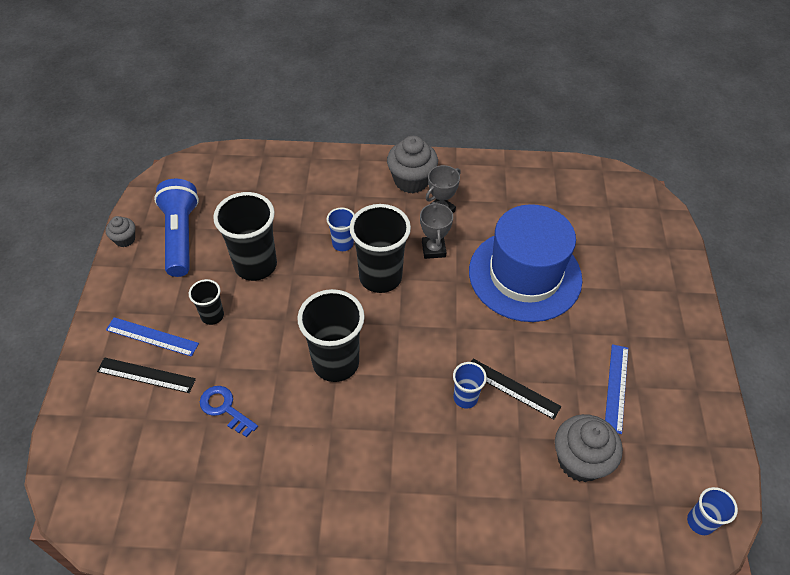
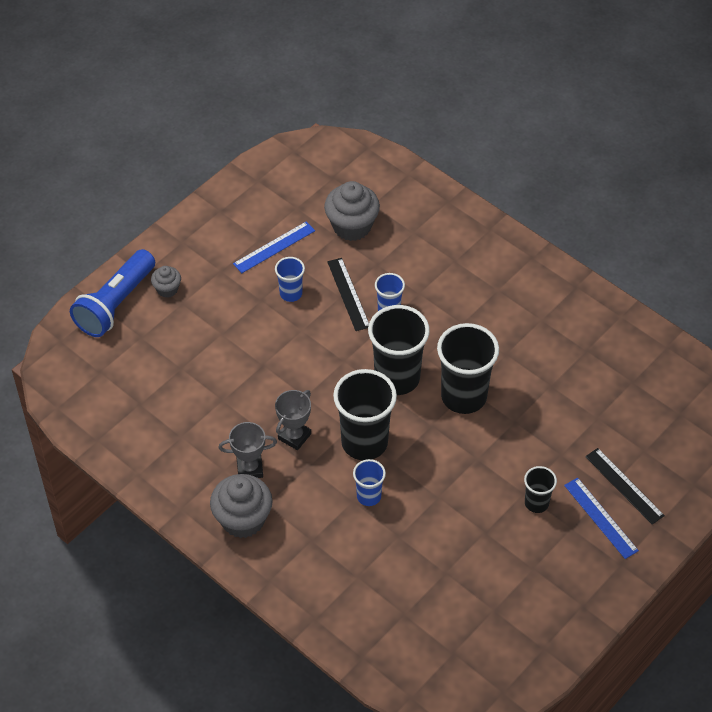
camera: 140 degrees left, 0 degrees up
grey cupcake [106,216,135,247] -> grey cupcake moved to [151,266,181,298]
blue flashlight [154,179,199,277] -> blue flashlight moved to [70,249,155,337]
blue key [200,386,258,437] -> none
black cup [213,192,277,281] -> black cup moved to [368,305,430,395]
blue hat [469,204,582,322] -> none
blue cup [687,487,738,535] -> blue cup moved to [275,257,305,302]

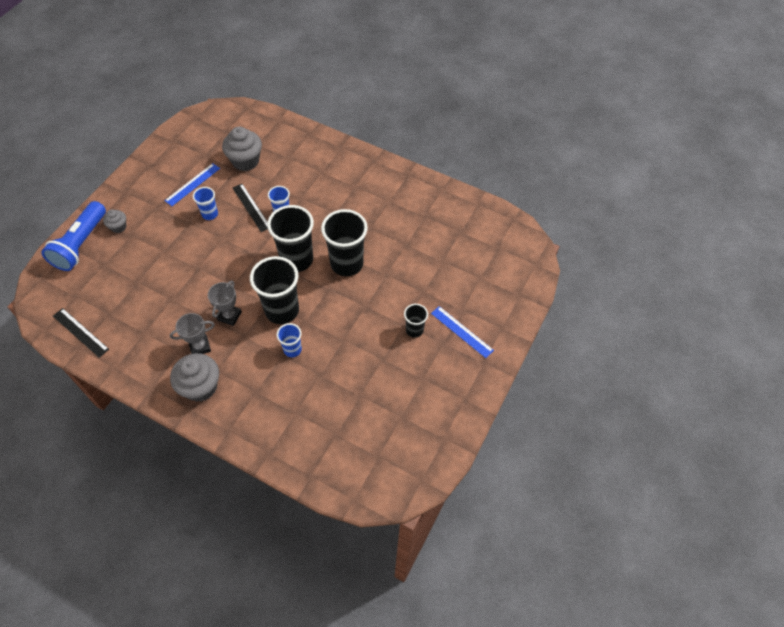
camera: 15 degrees left, 5 degrees up
black ruler [585,448,665,525] -> black ruler moved to [53,308,109,358]

